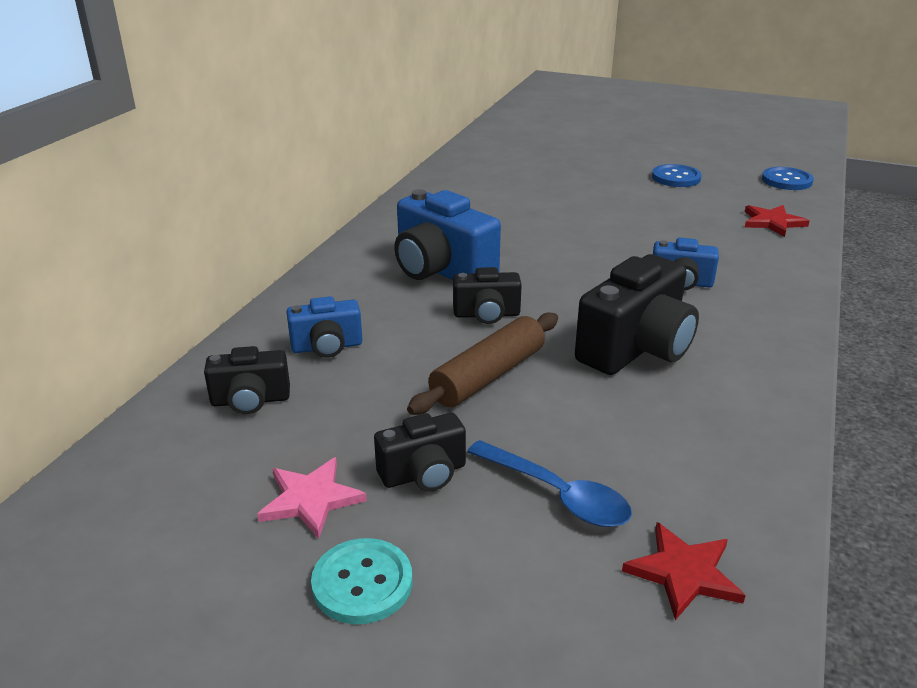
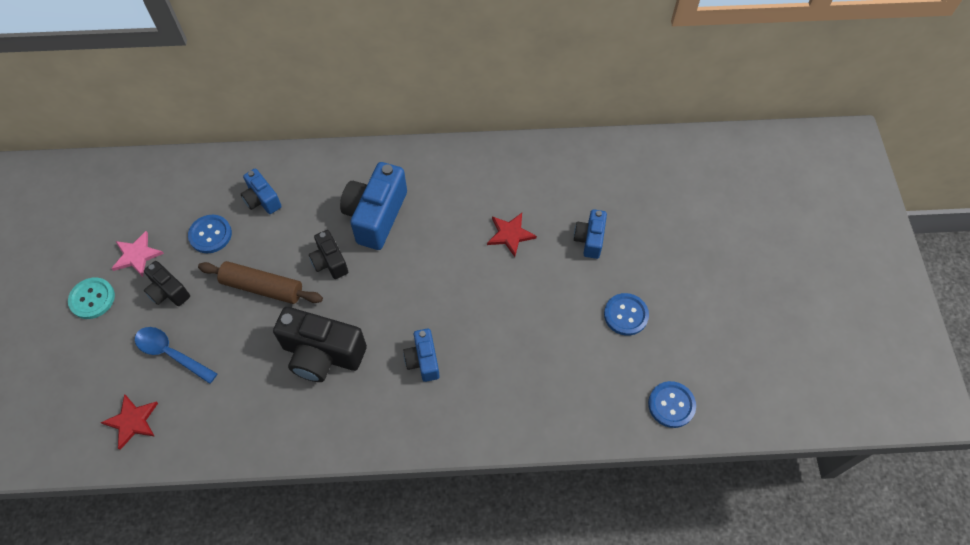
camera: 65 degrees right, 30 degrees up
black camera [204,346,290,414] -> none
blue spoon [467,440,632,527] -> blue spoon turned 105 degrees clockwise [135,327,217,384]
red star [744,205,809,237] -> red star moved to [487,213,537,257]
none -> blue button [188,215,232,253]
none -> blue camera [574,209,607,259]

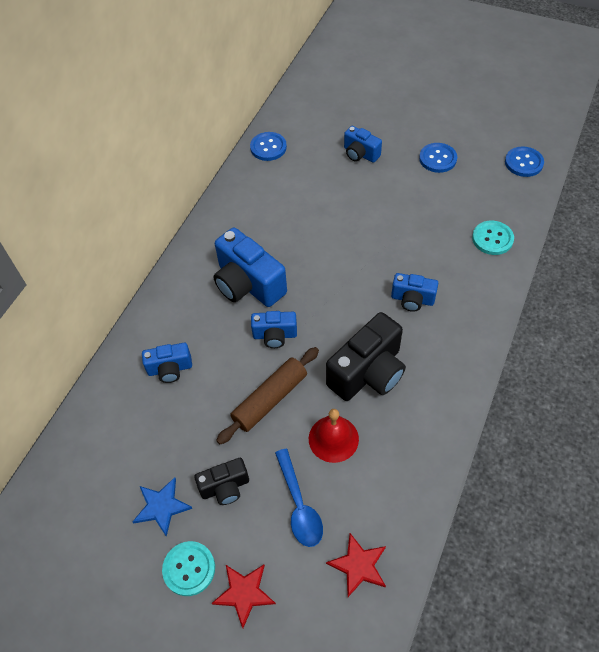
camera: 60 degrees left, 5 degrees down
pink star [111,231,164,277] -> blue star [133,477,193,537]
blue spoon [135,327,217,384] -> blue spoon turned 75 degrees counterclockwise [275,449,323,547]
blue button [188,215,232,253] -> blue button moved to [250,132,287,161]
black camera [309,230,348,279] -> blue camera [251,311,297,348]
red star [487,213,537,257] -> red star moved to [211,565,276,628]
none -> red bell [309,409,359,463]
none -> turquoise button [472,221,514,255]

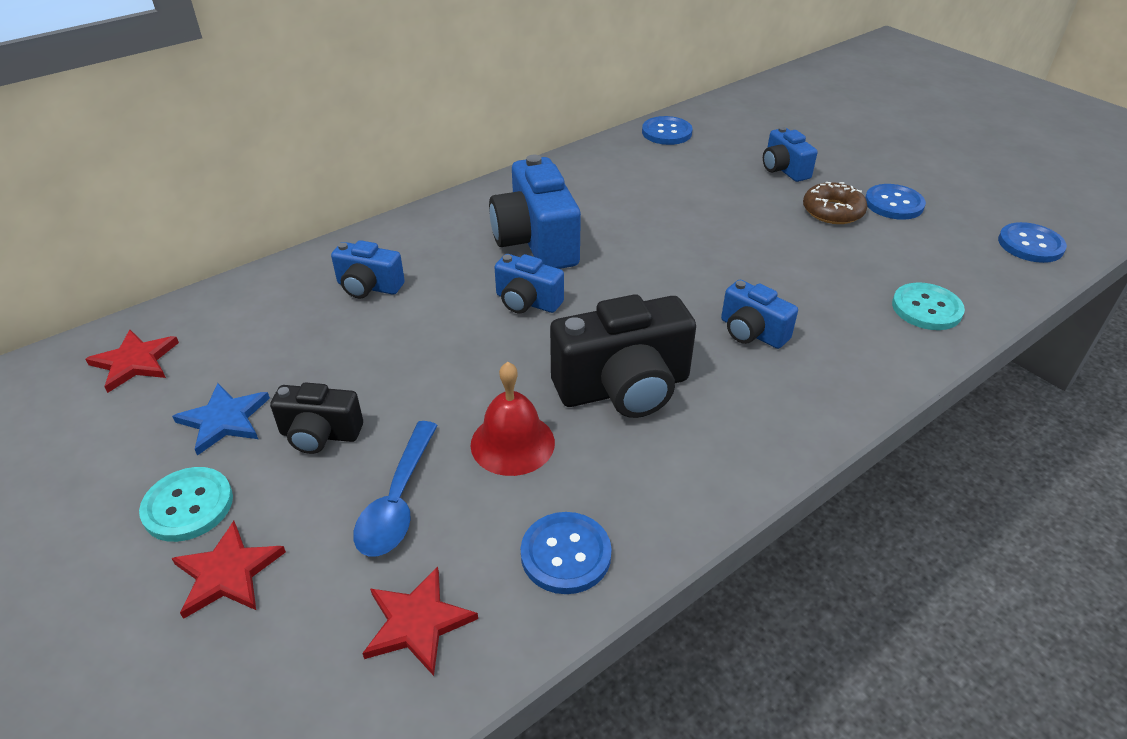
camera: 25 degrees right, 15 degrees down
brown rolling pin [216,347,319,444] -> none
none -> red star [85,330,179,393]
none -> blue button [521,512,612,594]
none -> brown donut [803,182,867,224]

